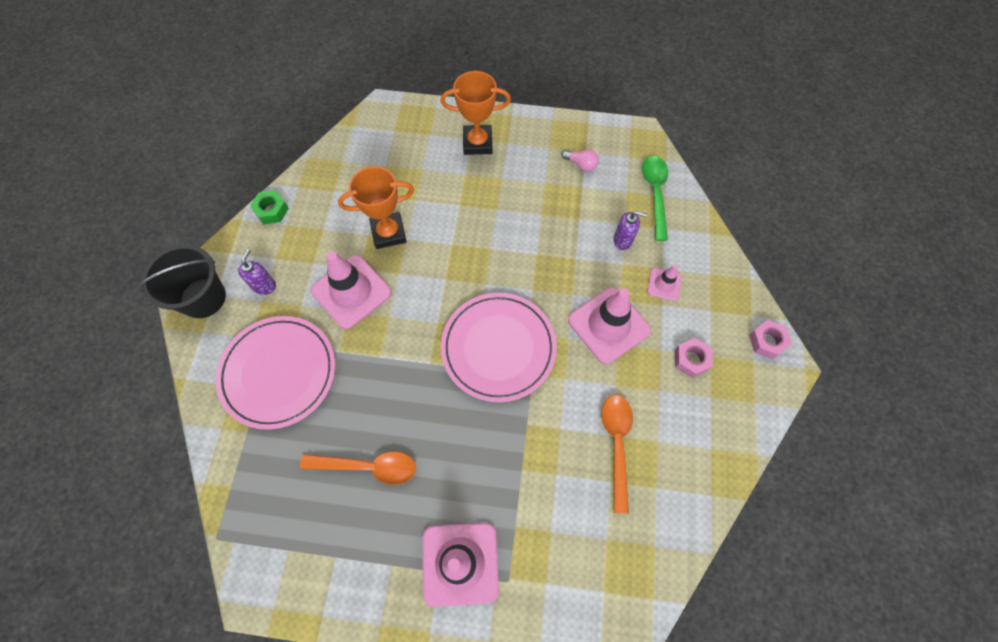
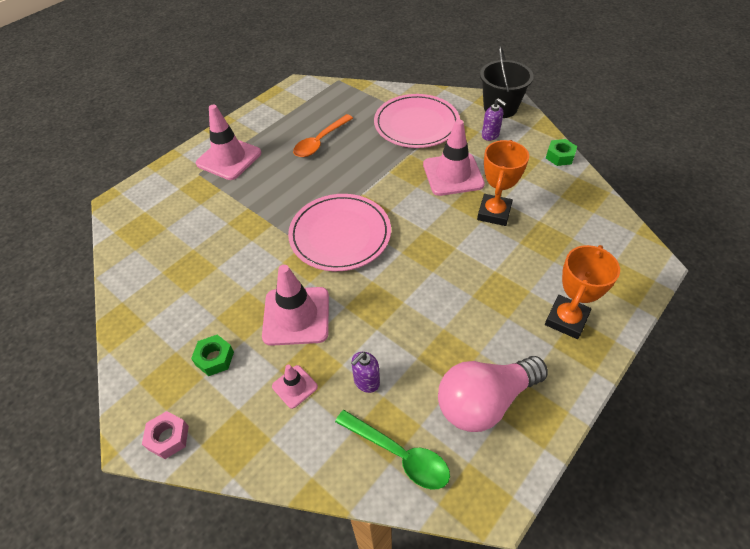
camera: 125 degrees right, 15 degrees down
pink light bulb [562,150,599,172] -> pink light bulb [438,356,548,432], size x2.45
orange spoon [601,395,633,513] -> none
pink nut [675,338,713,378] -> green nut [191,335,234,376]

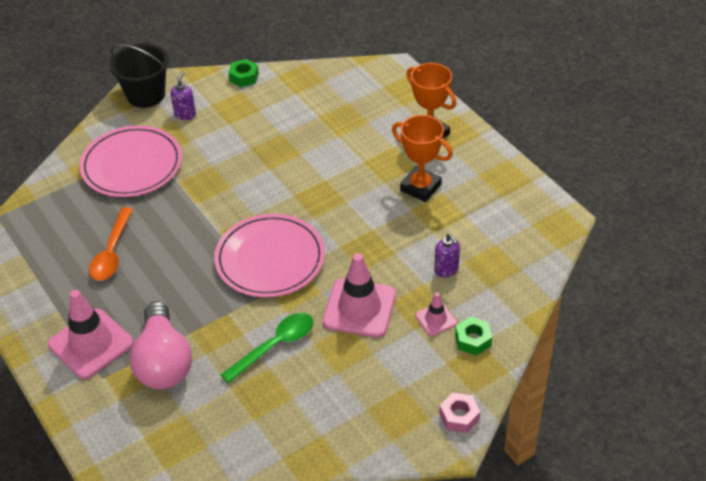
camera: 75 degrees left, 5 degrees down
green nut [191,335,234,376] -> green nut moved to [455,316,492,356]
orange spoon [293,114,353,157] -> orange spoon turned 45 degrees clockwise [89,207,133,281]
green spoon [335,410,450,490] -> green spoon moved to [221,313,313,383]
pink traffic cone [423,119,485,196] -> none
pink light bulb [438,356,548,432] -> pink light bulb moved to [129,301,192,389]
orange trophy [477,140,529,226] -> orange trophy moved to [392,115,453,202]
purple soap dispenser [482,98,506,141] -> purple soap dispenser turned 45 degrees counterclockwise [170,71,196,120]

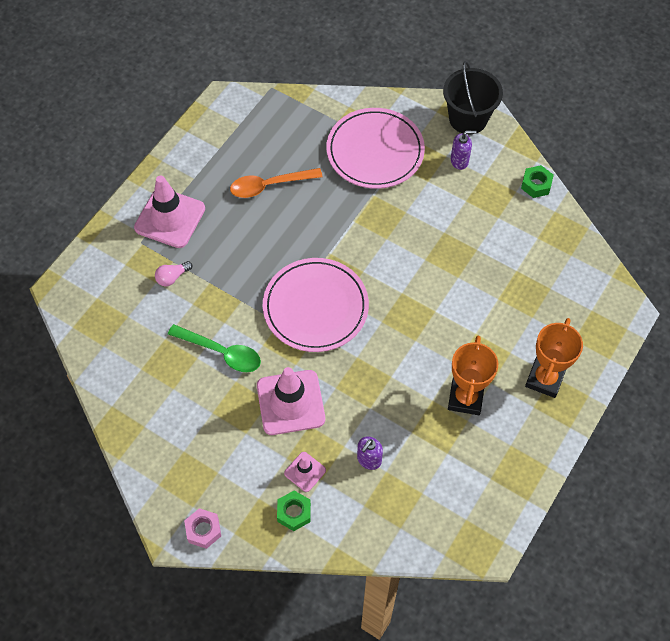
camera: 65 degrees right, 15 degrees up
pink light bulb [129,301,192,389] -> pink light bulb [155,261,192,286], size x0.41

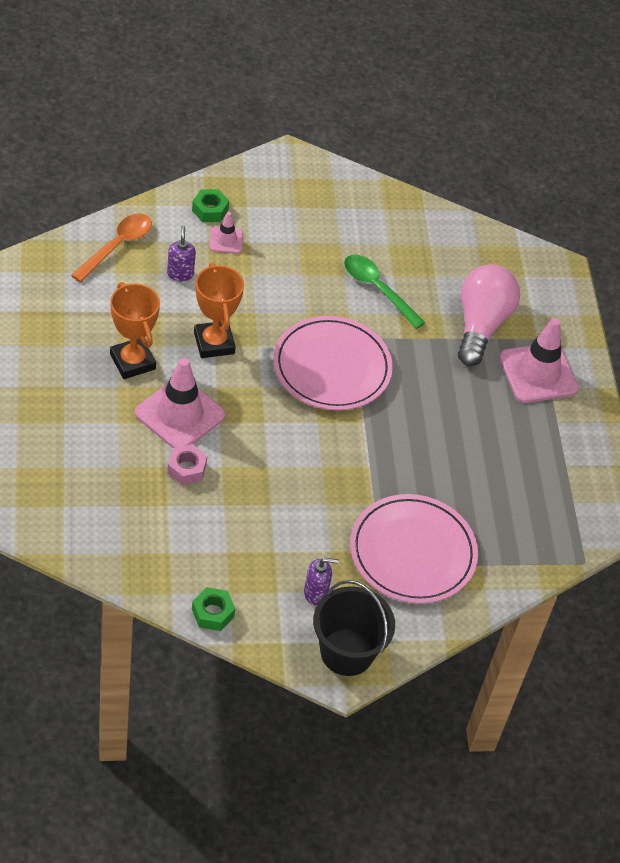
camera: 135 degrees right, 10 degrees down
pink light bulb [155,261,192,286] -> pink light bulb [458,264,520,366], size x2.45
green spoon [168,324,261,372] -> green spoon turned 60 degrees clockwise [344,255,426,329]
pink nut [184,508,221,549] -> pink nut moved to [167,444,207,485]
orange spoon [230,168,323,198] -> orange spoon moved to [71,213,152,282]
pink traffic cone [257,367,325,435] -> pink traffic cone moved to [135,358,225,448]
purple soap dispenser [451,131,477,170] -> purple soap dispenser turned 135 degrees counterclockwise [304,558,339,605]
orange trophy [525,318,583,398] -> orange trophy moved to [194,263,244,358]

